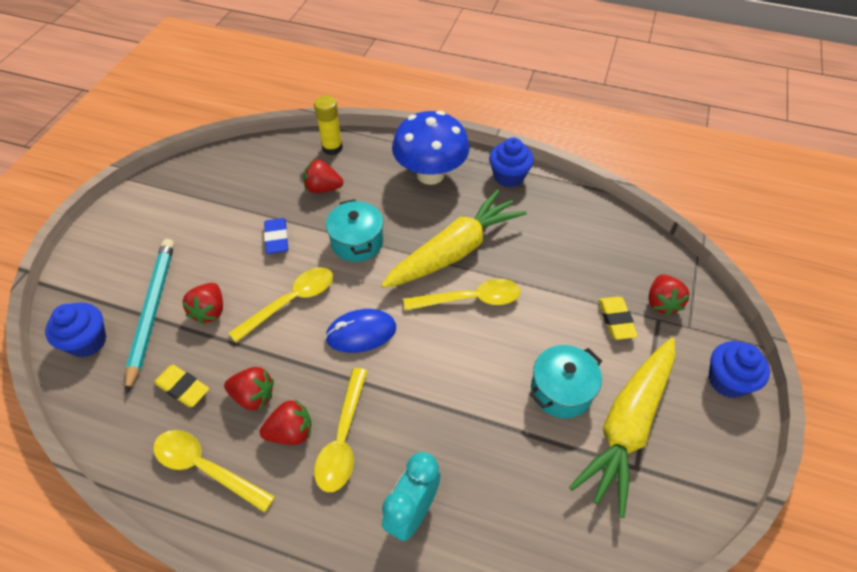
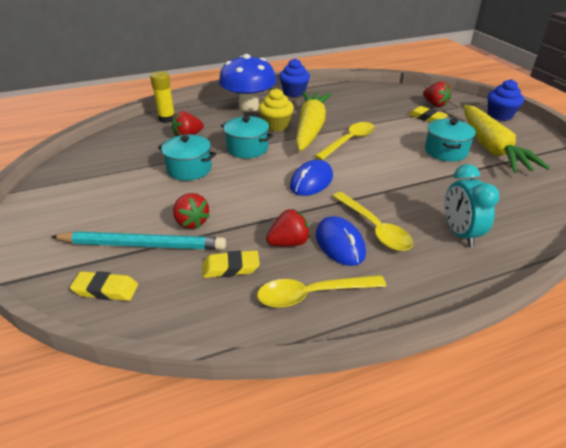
camera: 40 degrees left, 15 degrees down
blue cupcake [45,303,106,358] -> yellow eraser [70,271,138,301]
turquoise pencil [125,239,174,394] -> turquoise pencil turned 135 degrees clockwise [51,231,226,250]
yellow spoon [229,267,333,342] -> none
red strawberry [260,399,311,445] -> blue mouse [316,216,366,266]
blue eraser [264,218,288,254] -> turquoise pot [158,135,217,181]
none -> yellow cupcake [259,88,294,131]

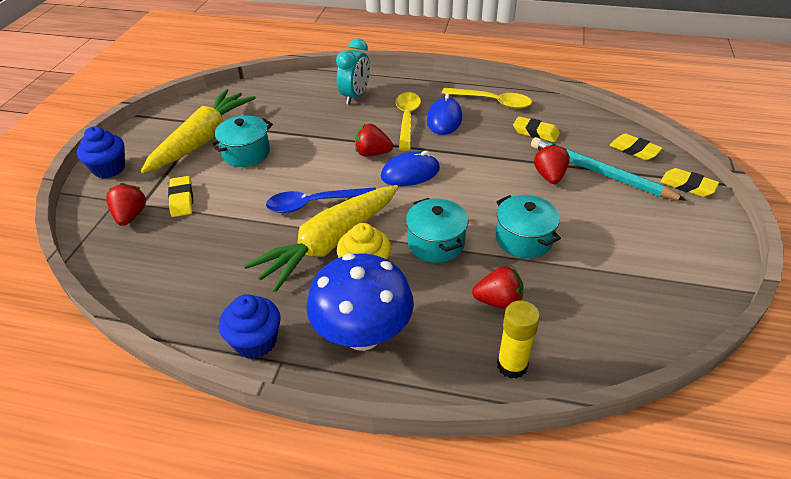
camera: 145 degrees left, 5 degrees up
red strawberry [266,209,310,246] -> red strawberry moved to [355,124,393,157]
yellow spoon [315,122,375,160] -> blue spoon [266,187,376,213]
none -> yellow eraser [660,168,719,197]

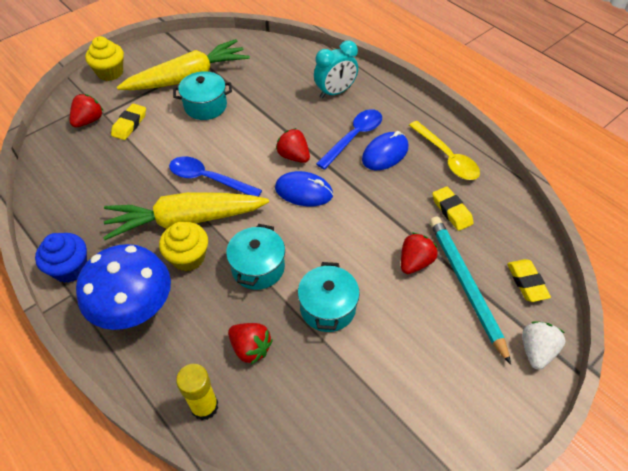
camera: 35 degrees right, 10 degrees up
blue cupcake [77,126,125,178] -> yellow cupcake [85,36,124,81]
yellow spoon [396,92,421,151] -> blue spoon [316,109,382,170]
yellow eraser [660,168,719,197] -> white strawberry [522,321,565,370]

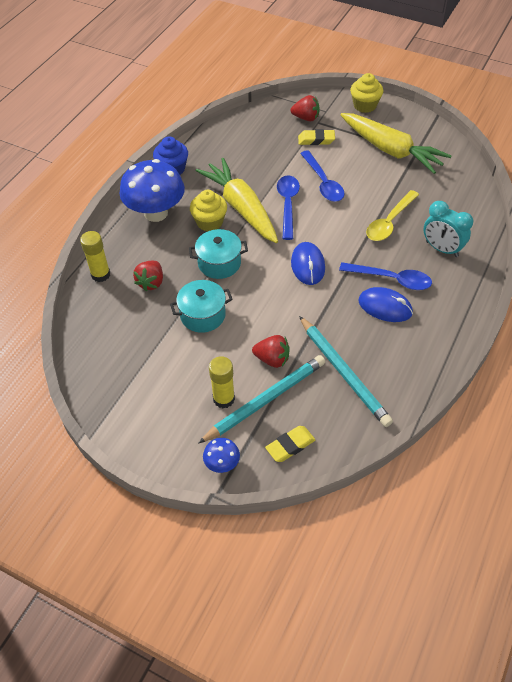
camera: 70 degrees right, 0 degrees up
turquoise pot [173,71,232,120] -> none
red strawberry [276,128,310,163] -> none
yellow spoon [409,121,480,180] -> yellow spoon moved to [366,190,419,241]
yellow eraser [432,186,474,231] -> turquoise pencil [299,316,393,427]
white strawberry [522,321,565,370] -> blue mushroom [203,438,240,473]
none -> yellow glue stick [209,356,235,408]
none -> blue spoon [300,150,345,202]

